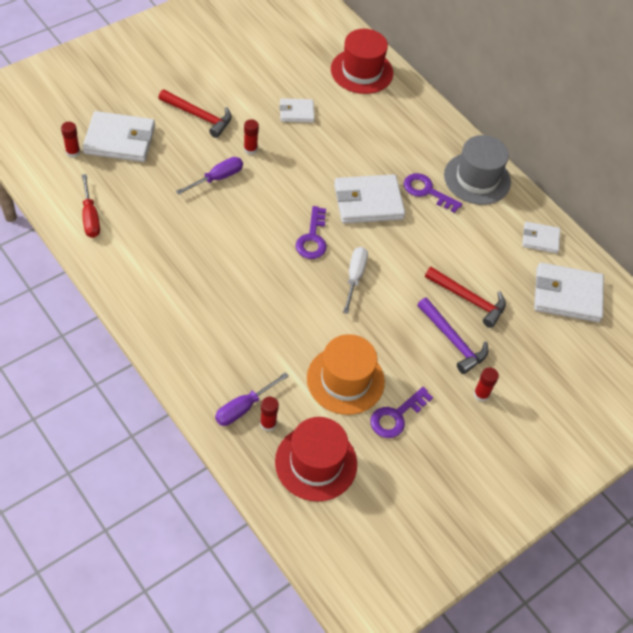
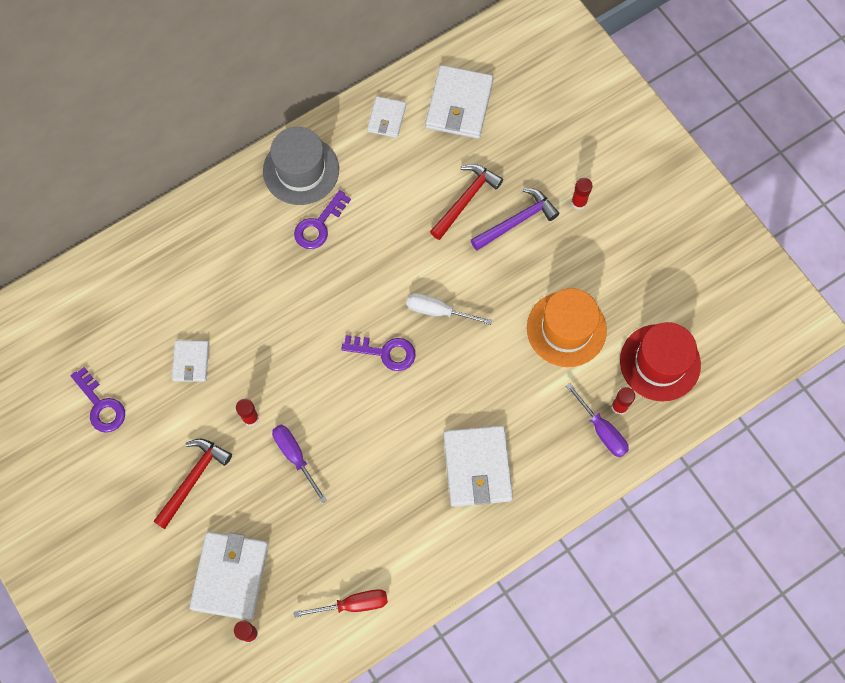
camera: 80 degrees left, 15 degrees up
red hat [331,29,393,94] -> none
white wallet [334,174,405,223] -> white wallet moved to [443,425,513,507]
purple key [370,387,433,438] -> purple key moved to [71,367,125,433]

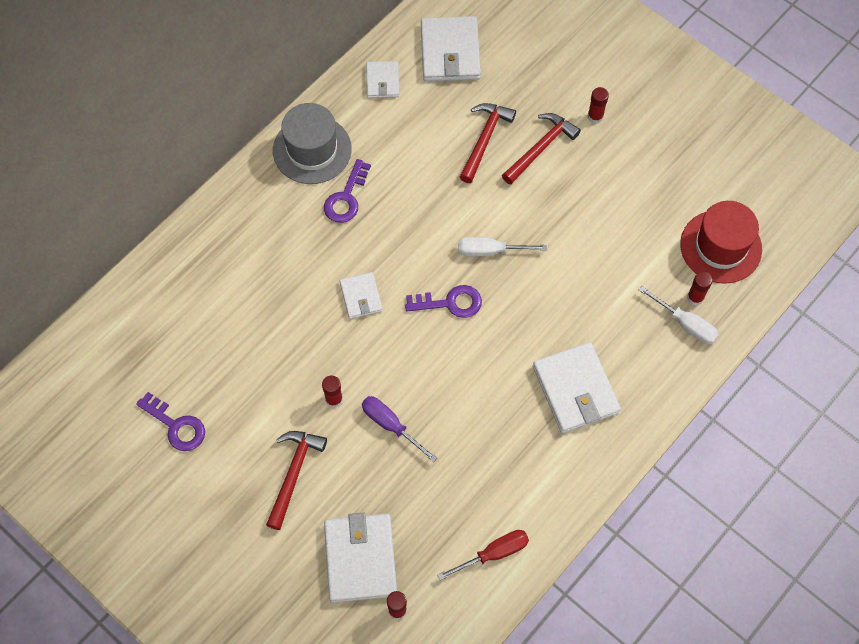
camera: 15 degrees left, 5 degrees down
white wallet [172,340,209,382] -> white wallet moved to [340,272,383,319]
purple hammer [471,188,559,251] -> red hammer [502,113,581,185]
orange hat [527,288,607,367] -> none
purple screwdriver [566,383,629,457] -> white screwdriver [639,286,719,344]

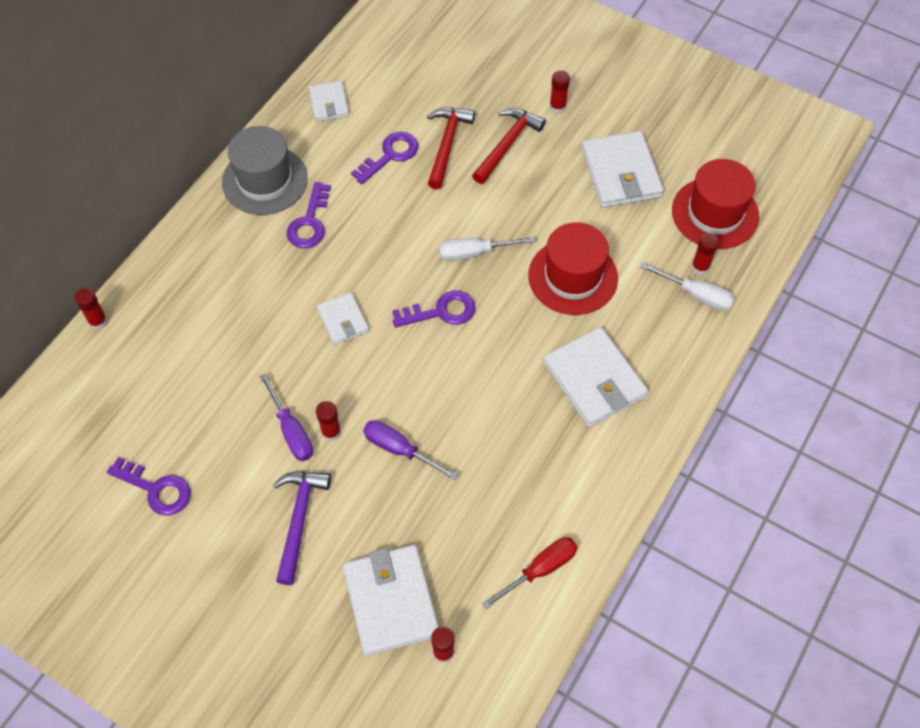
camera: 10 degrees left, 5 degrees down
red hammer [266,431,327,530] -> purple hammer [273,471,331,585]
white wallet [421,16,481,82] -> white wallet moved to [581,131,664,208]
none -> red glue stick [75,288,108,330]
none -> purple screwdriver [260,373,313,461]
none -> purple key [351,132,419,184]
none -> red hat [528,222,618,315]

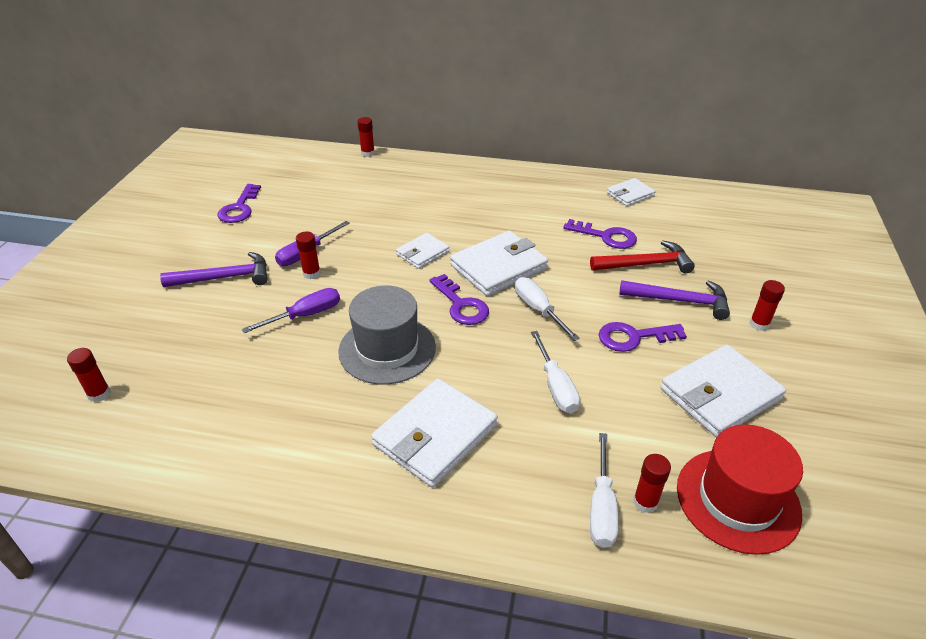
camera: 70 degrees right, 20 degrees down
grey hat [222,126,308,215] -> grey hat moved to [338,286,436,385]
purple key [287,182,331,248] -> purple key moved to [598,322,687,352]
white wallet [343,545,439,656] -> white wallet moved to [450,231,548,296]
purple screwdriver [363,420,458,480] -> purple screwdriver turned 45 degrees clockwise [242,288,340,333]
red hammer [472,108,546,184] -> purple hammer [619,280,730,320]
red screwdriver [482,537,578,609] -> none
red hat [528,222,618,315] -> white screwdriver [531,331,580,413]

